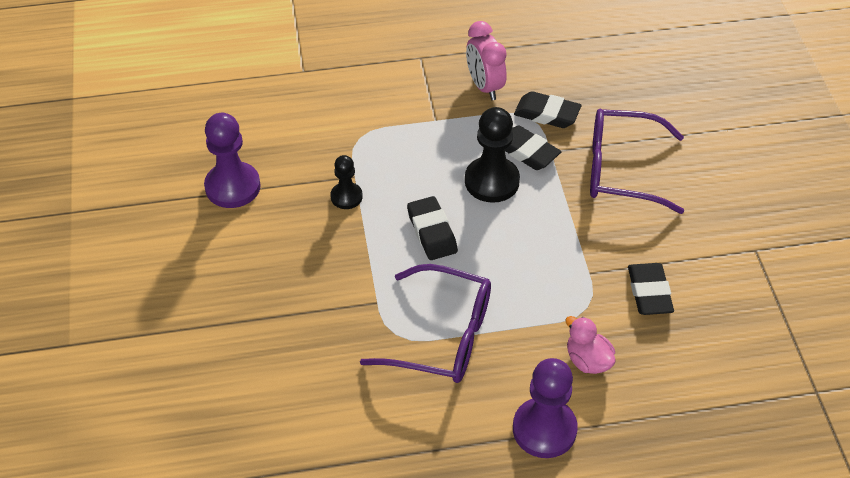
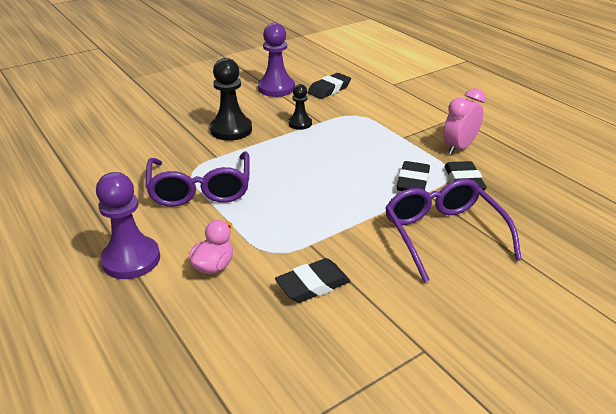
camera: 65 degrees right, 15 degrees down
black eraser [407,196,458,260] -> black eraser moved to [308,73,351,99]
black pawn [465,107,520,203] -> black pawn moved to [210,58,252,141]

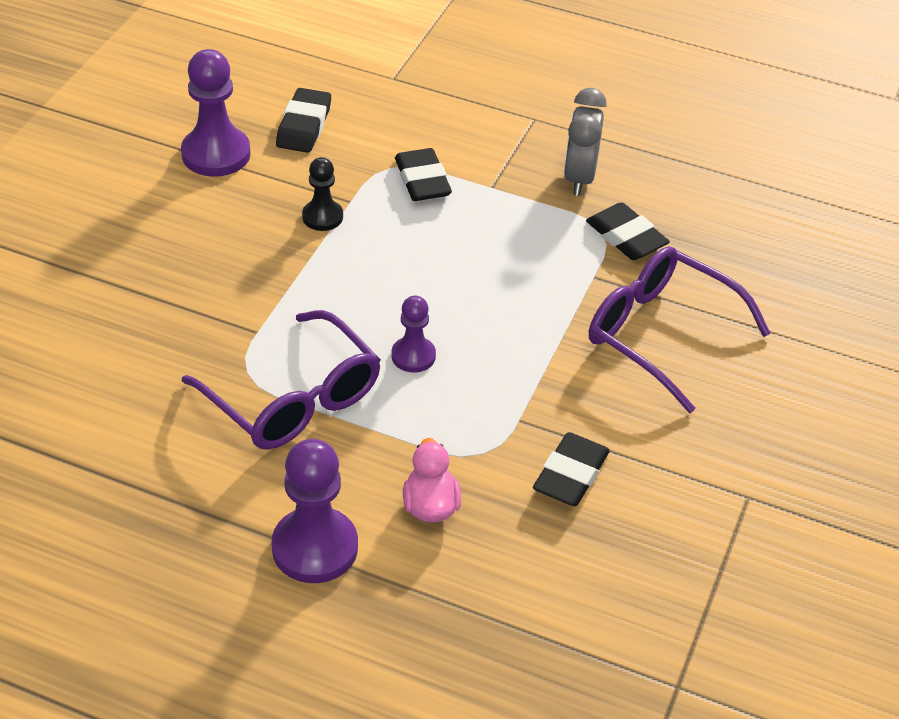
camera: 35 degrees left, 10 degrees up
black pawn [210,58,252,141] -> none
black eraser [396,161,430,191] -> black eraser moved to [395,148,452,201]
pink clock [443,88,485,155] -> grey clock [564,88,607,196]
none -> purple pawn [391,296,436,372]

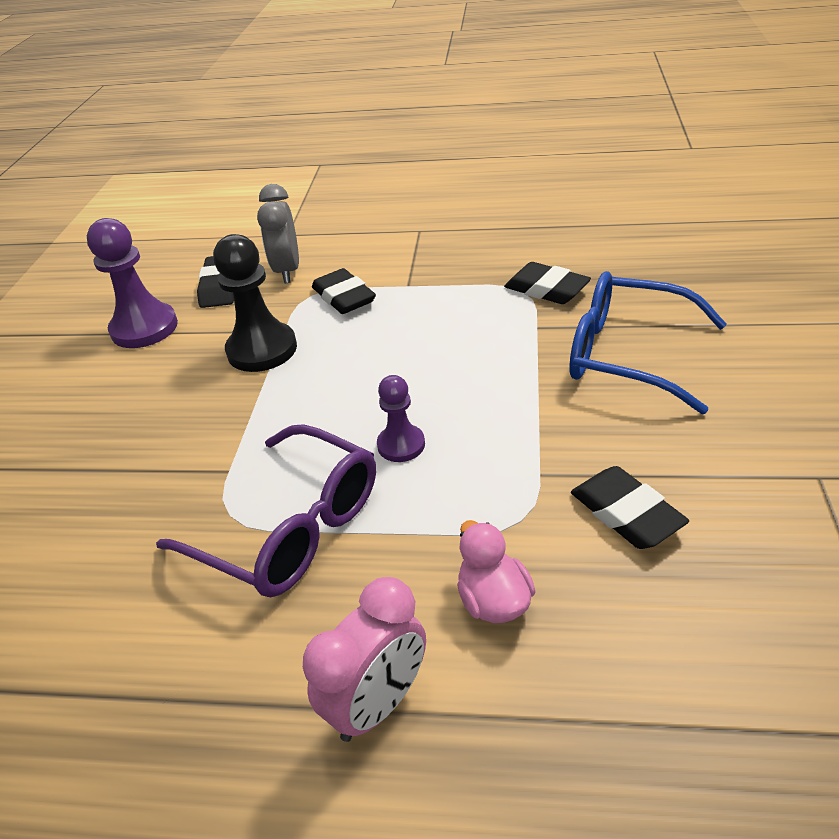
camera: 10 degrees left, 5 degrees down
purple pawn [272,439,358,583] -> pink clock [303,577,426,742]
black pawn [302,157,343,231] -> black pawn [213,234,297,372], size x1.73
black eraser [533,432,610,506] -> black eraser turned 45 degrees counterclockwise [571,466,689,549]
grey clock [564,88,607,196] -> grey clock moved to [257,184,299,283]
purple glasses [589,246,771,413] -> blue glasses [570,271,727,414]

